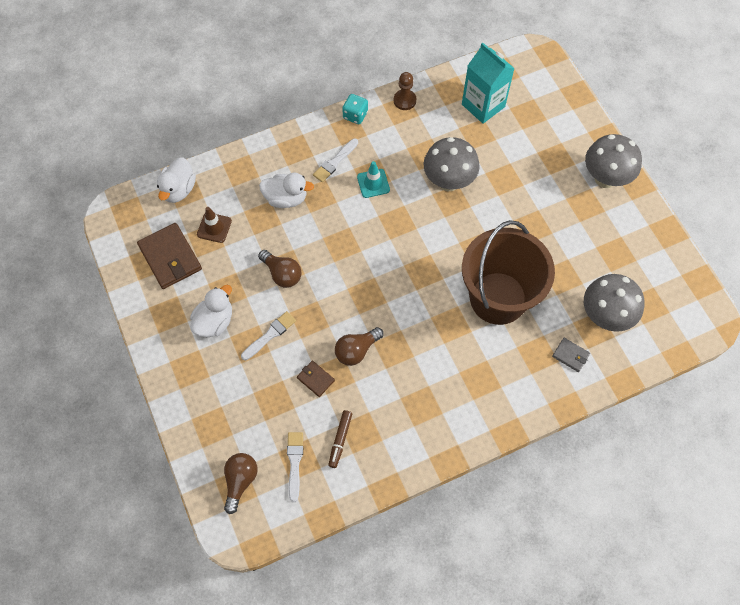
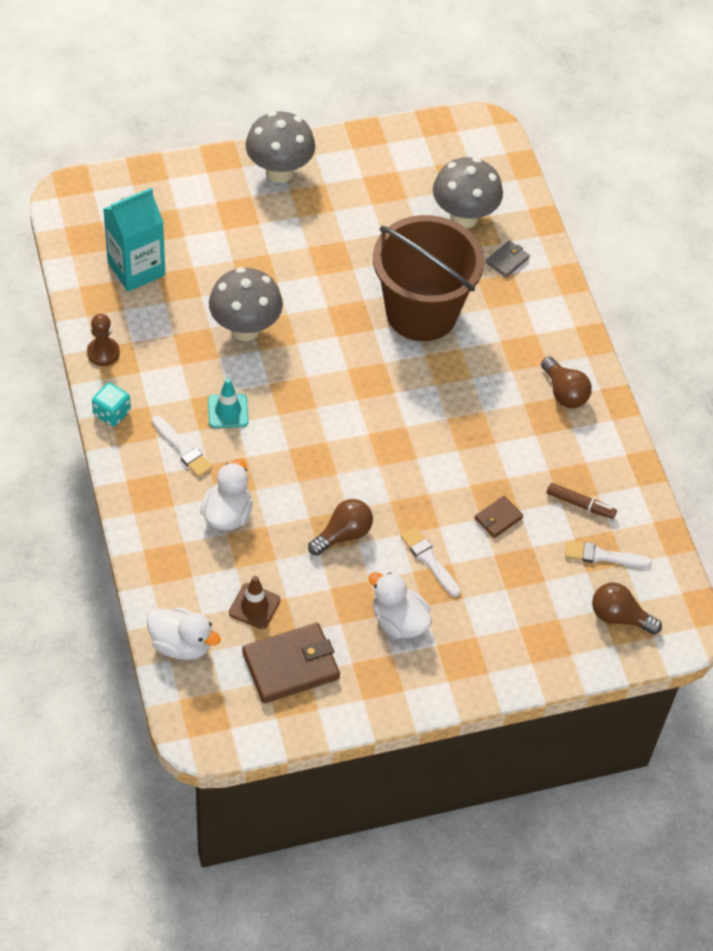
camera: 85 degrees left, 10 degrees down
brown light bulb [335,327,384,366] -> brown light bulb moved to [541,357,592,408]

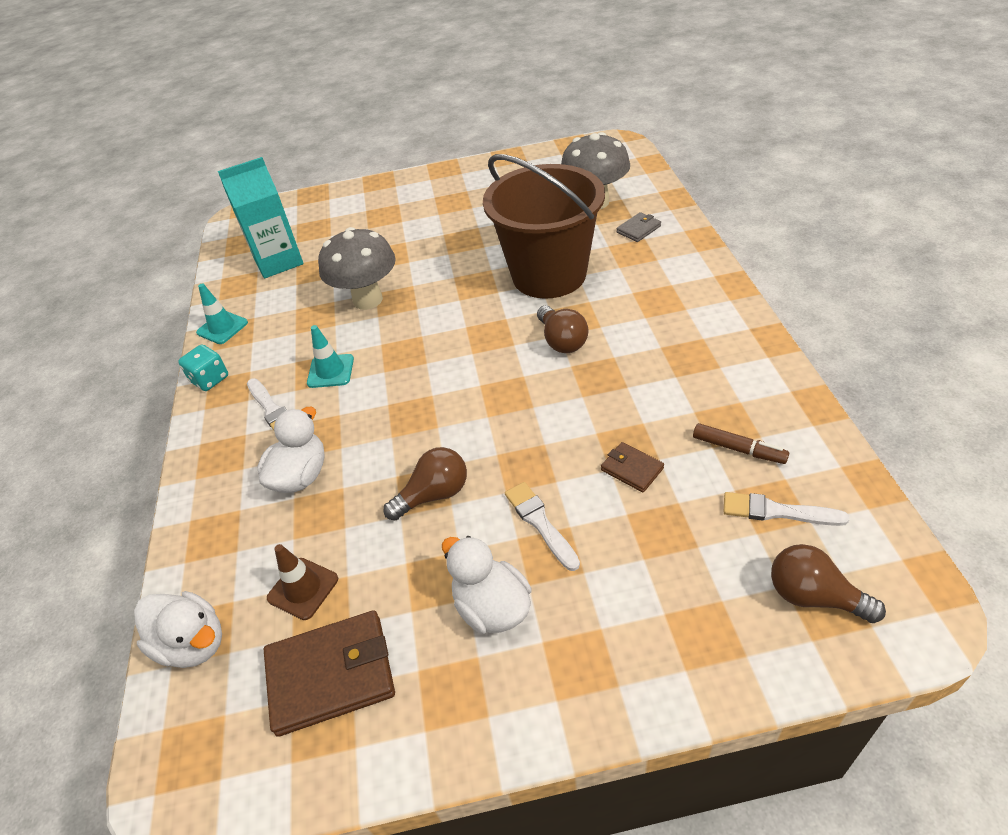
camera: 15 degrees right, 10 degrees down
brown pawn [87,314,120,366] -> turquoise traffic cone [196,284,248,344]
grey mushroom [245,111,315,183] -> none
brown wallet [475,496,523,538] -> brown wallet turned 75 degrees clockwise [601,442,664,493]
brown light bulb [541,357,592,408] -> brown light bulb moved to [537,306,588,353]

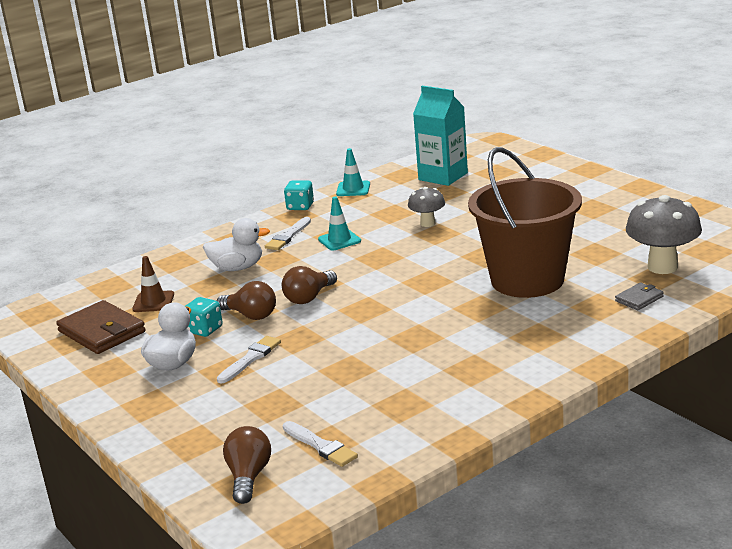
camera: 60 degrees right, 20 degrees down
white duck [134,591,222,668] -> none
grey mushroom [318,227,396,310] -> grey mushroom [408,187,445,227], size x0.57
brown light bulb [537,306,588,353] -> brown light bulb moved to [282,266,337,304]
brown wallet [601,442,664,493] -> none
grey wallet [616,212,661,242] -> grey wallet turned 60 degrees counterclockwise [615,282,664,310]
brown marker [693,423,789,464] -> none
white brush [724,492,850,526] -> white brush turned 150 degrees clockwise [283,421,358,467]
none -> turquoise dice [185,297,223,337]

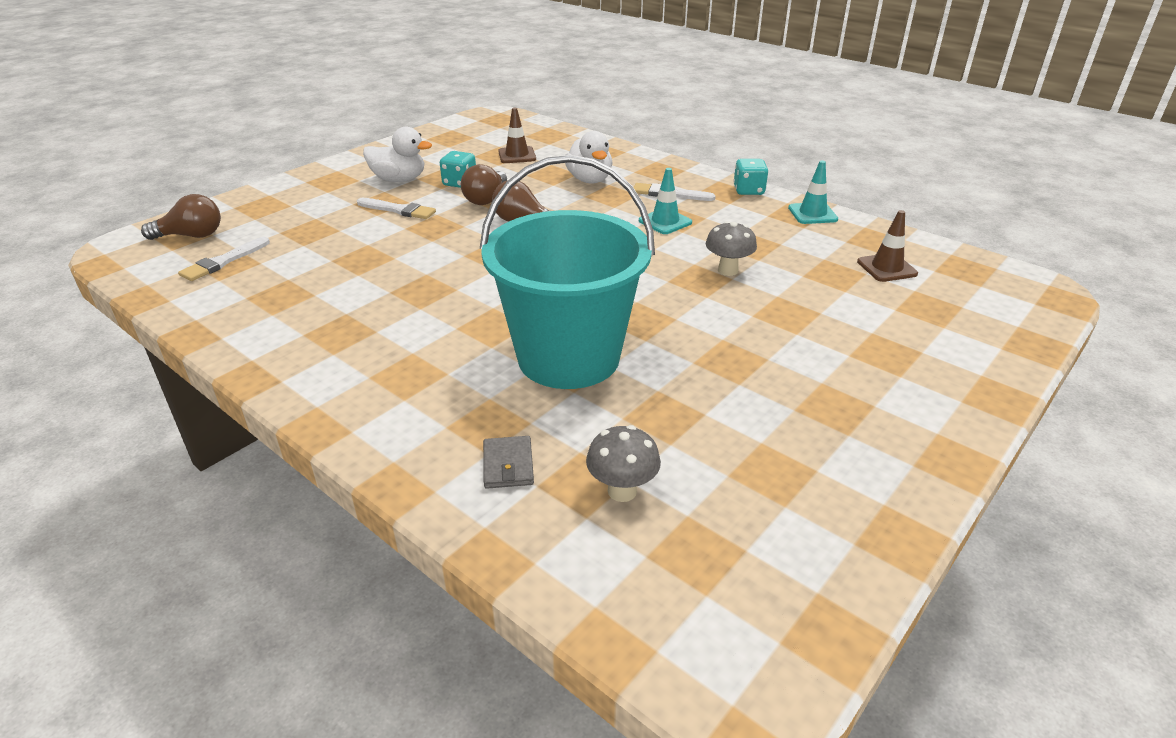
camera: 75 degrees right, 10 degrees up
brown wallet [56,300,146,354] -> none
turquoise carton [413,86,468,186] -> brown traffic cone [857,210,918,282]
brown bucket [468,147,582,298] -> turquoise bucket [480,155,655,389]
grey wallet [615,282,664,310] -> grey wallet turned 45 degrees clockwise [483,436,534,489]
grey mushroom [626,195,702,274] -> grey mushroom [586,425,661,502], size x0.57

